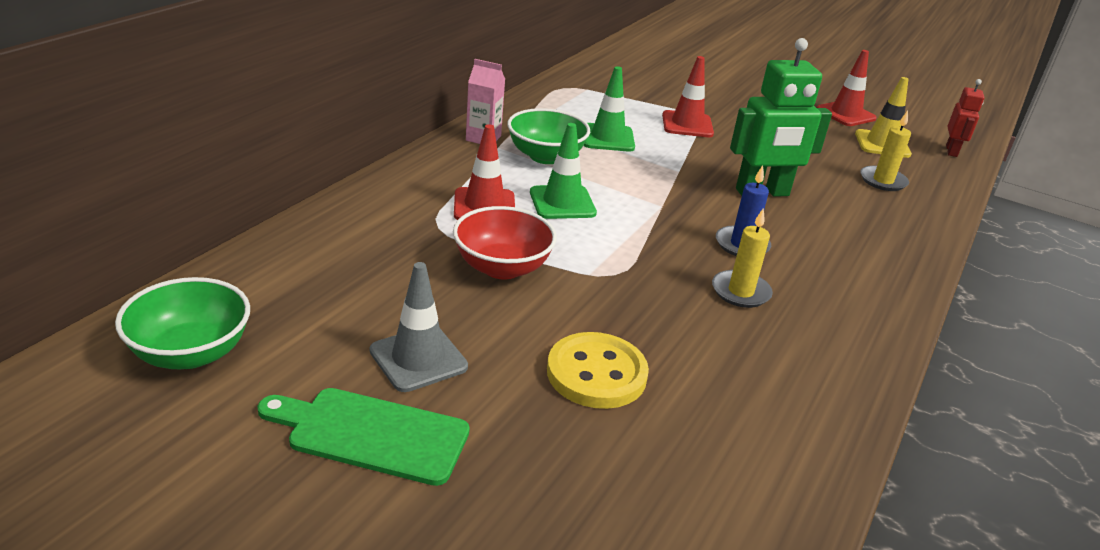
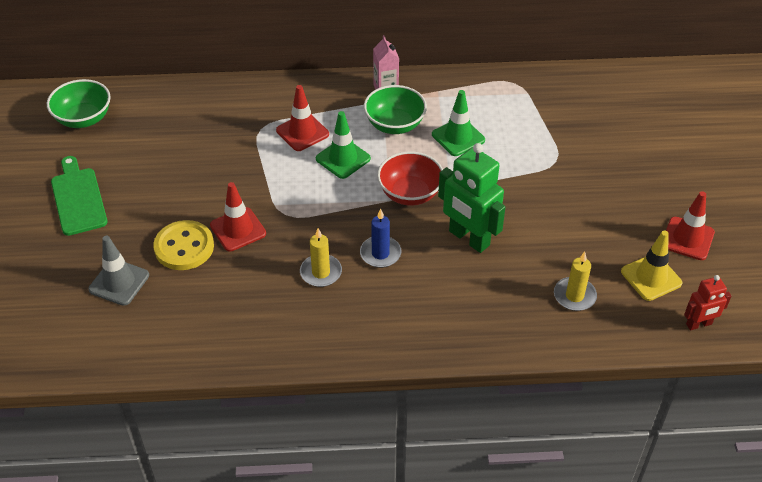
camera: 60 degrees right, 15 degrees up
grey traffic cone [370,262,468,392] -> grey traffic cone moved to [88,236,149,306]
red bowl [453,206,557,279] -> red bowl moved to [377,151,443,205]
red traffic cone [662,56,714,137] -> red traffic cone moved to [210,182,266,251]

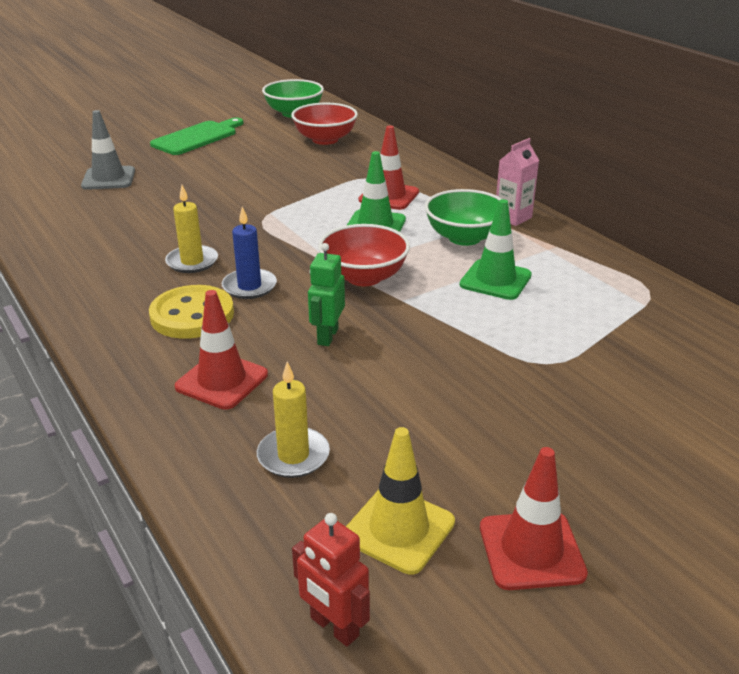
camera: 60 degrees right, 15 degrees down
yellow button [153,220,214,270] -> yellow button moved to [149,285,234,339]
red traffic cone [210,182,266,251] -> red traffic cone moved to [175,290,268,410]
green robot [438,143,505,253] -> green robot [308,243,345,346], size x0.55
none -> red bowl [291,103,358,145]

